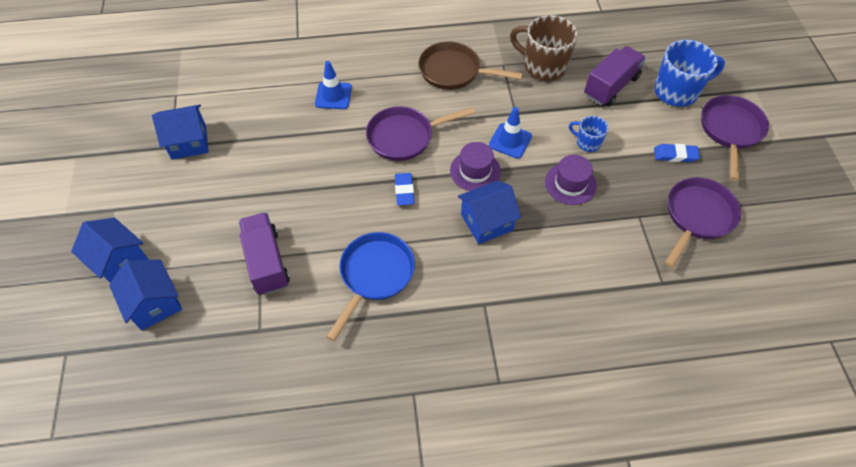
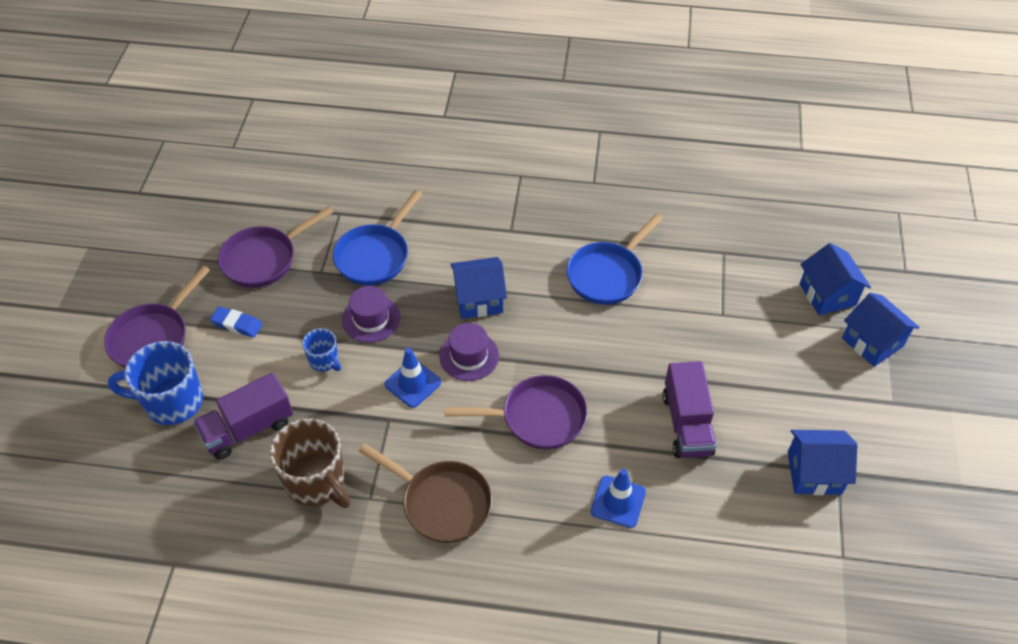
camera: 165 degrees left, 5 degrees down
purple truck [239,212,290,295] -> purple truck moved to [663,361,717,458]
blue eraser [395,173,414,205] -> none
none -> blue pan [333,190,422,286]

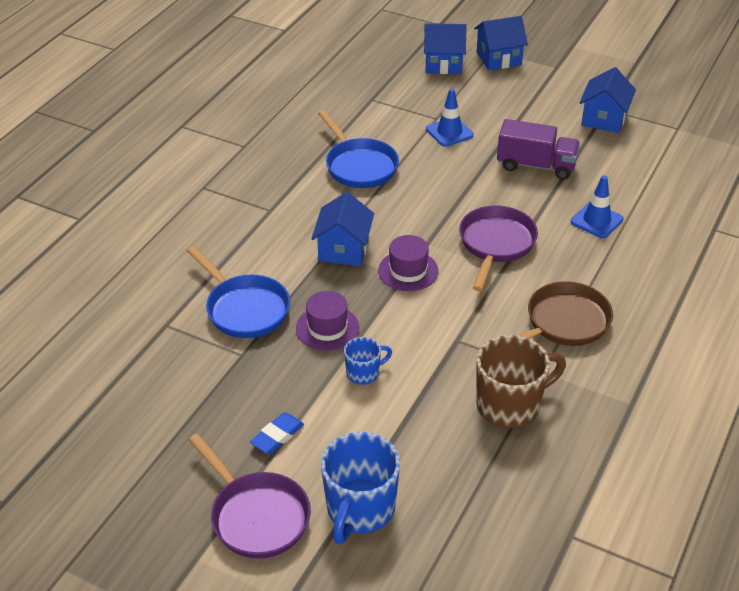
camera: 70 degrees left, 10 degrees down
purple truck [193,372,293,459] -> none
purple pan [218,206,333,288] -> none
blue traffic cone [385,348,441,408] -> blue traffic cone moved to [426,88,474,147]

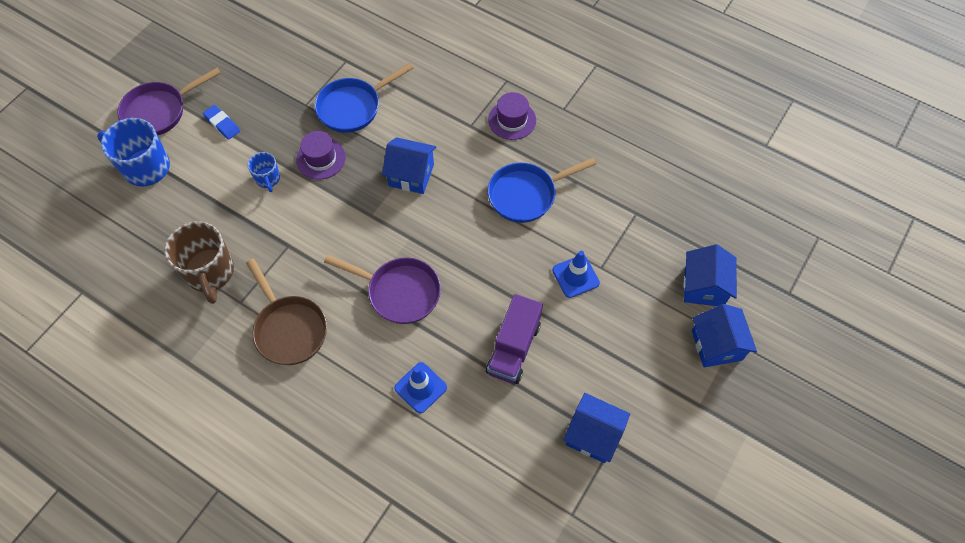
camera: 95 degrees right, 20 degrees up
purple hat [378,235,438,291] -> purple hat moved to [488,92,536,140]

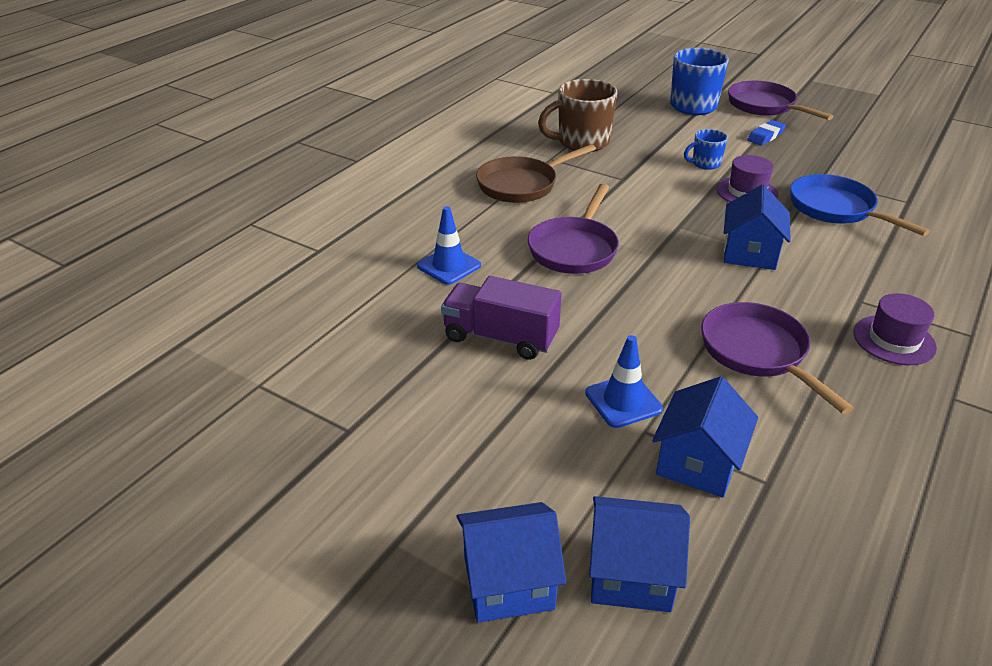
camera: 90 degrees right, 25 degrees down
blue pan [488,158,597,223] -> purple pan [701,302,853,414]
blue house [563,393,630,463] -> blue house moved to [652,376,758,498]

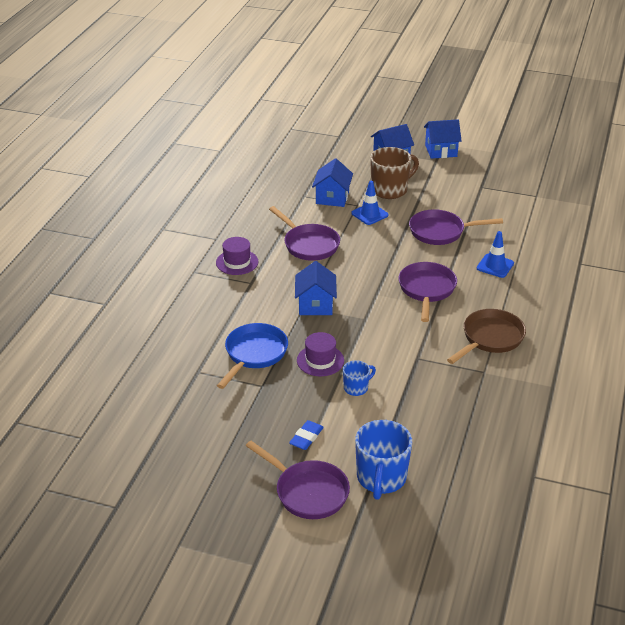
camera: 165 degrees right, 0 degrees up
purple truck [441,276,562,360] -> purple pan [409,209,503,245]
brown mug [538,79,617,152] -> brown mug moved to [370,147,419,199]
blue house [589,496,690,612] -> blue house moved to [424,119,462,159]
blue pan [790,174,930,236] -> blue pan turned 105 degrees counterclockwise [217,323,288,389]

